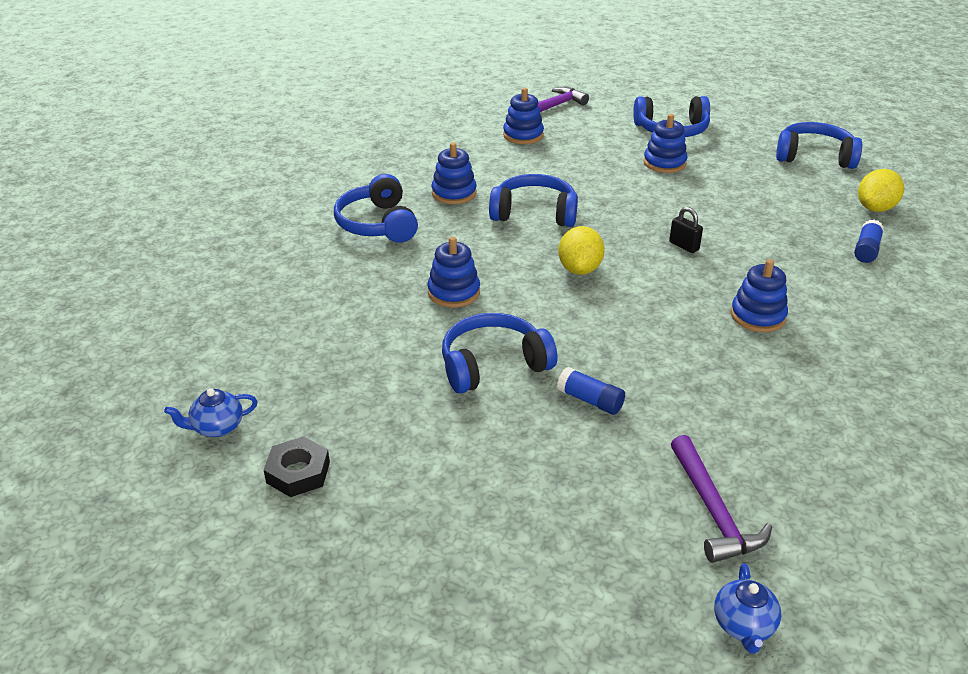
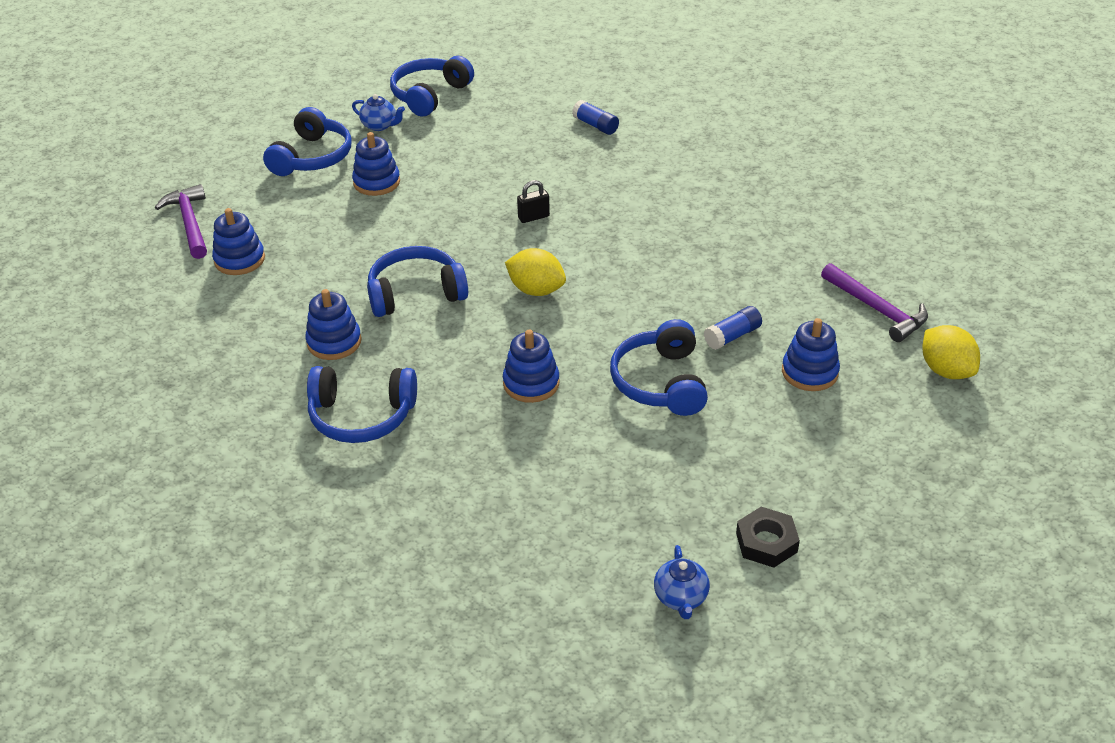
camera: 70 degrees left, 5 degrees up
blue headphones [489,174,578,227] -> blue headphones turned 45 degrees clockwise [367,246,468,317]
purple hammer [671,435,772,563] -> purple hammer turned 45 degrees clockwise [821,263,928,342]
blue teapot [714,563,781,654] -> blue teapot moved to [352,94,405,131]
blue stacking toy [731,259,788,332] -> blue stacking toy moved to [782,318,840,391]
yellow lemon [858,169,904,212] -> yellow lemon moved to [922,325,980,379]

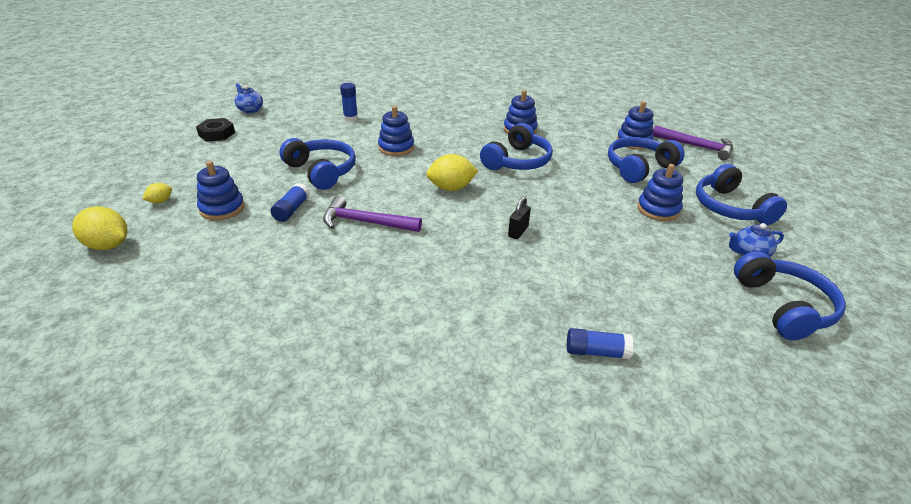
camera: 140 degrees right, 5 degrees down
blue headphones [307,366,417,443] -> blue headphones moved to [608,137,685,183]
purple hammer [821,263,928,342] -> purple hammer moved to [323,196,422,232]
none -> yellow lemon [143,183,172,203]
none -> blue glue stick [340,83,358,122]

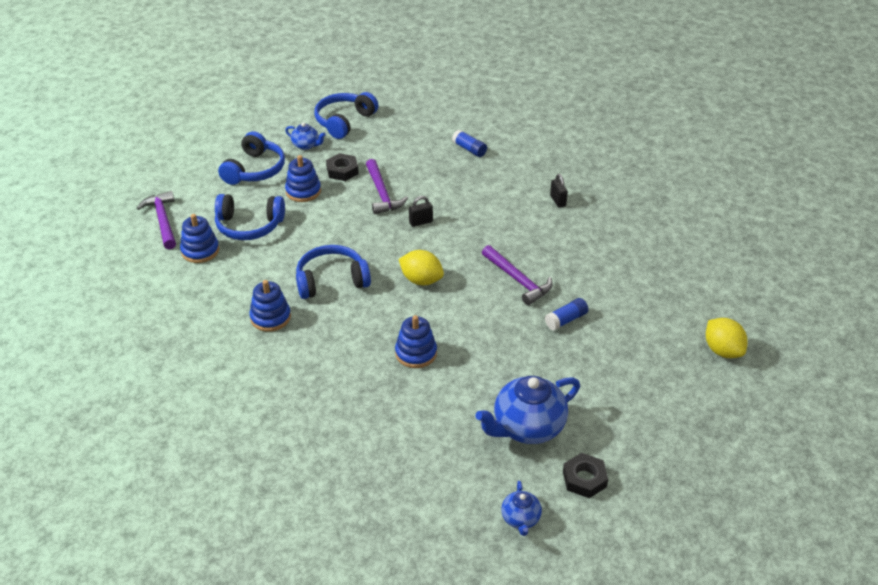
camera: 140 degrees left, 5 degrees up
yellow lemon [143,183,172,203] -> none
blue stacking toy [197,161,244,220] -> none
blue headphones [279,138,356,190] -> none
blue glue stick [340,83,358,122] -> none
none -> black nut [326,153,359,181]
none -> purple hammer [366,159,408,214]
none -> blue teapot [475,376,580,444]
none -> black padlock [550,174,568,208]

